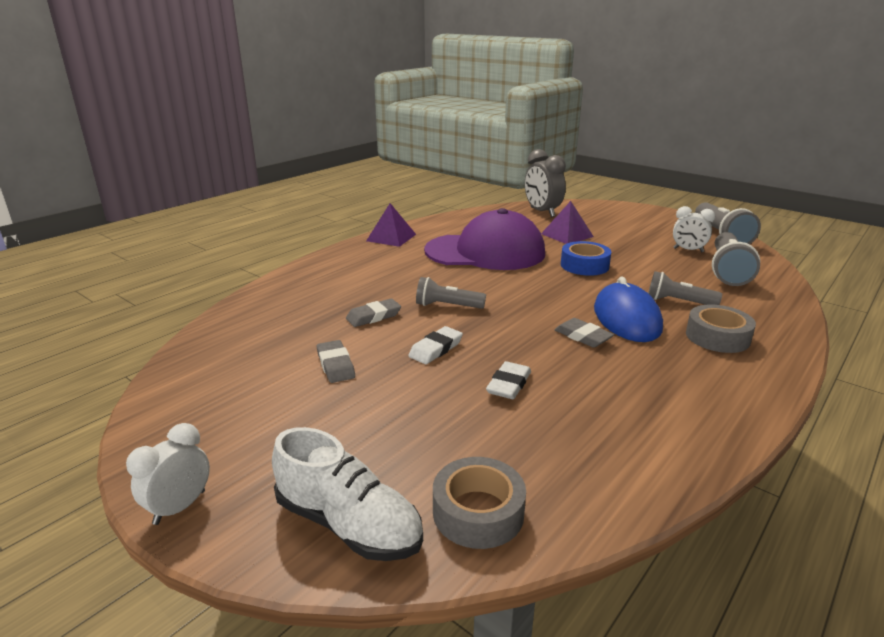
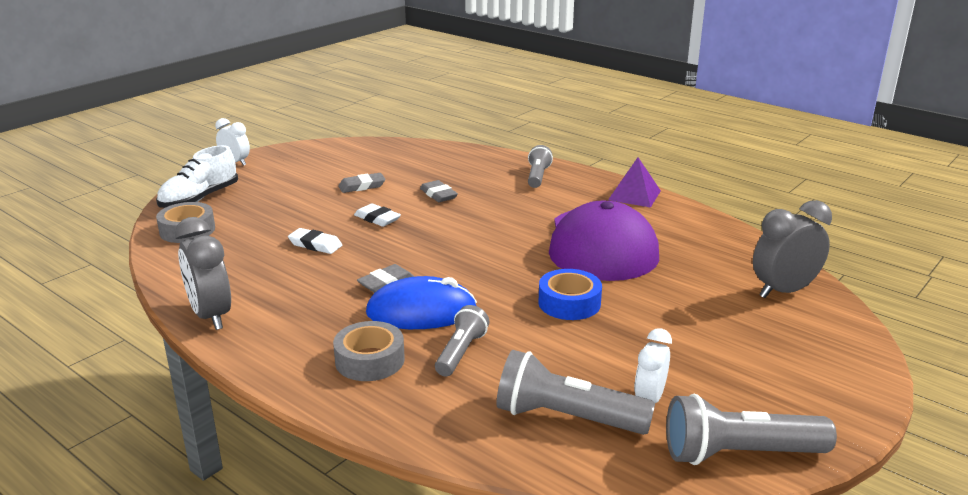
camera: 90 degrees right, 0 degrees up
grey flashlight [416,277,486,309] -> grey flashlight moved to [528,145,553,188]
purple pyramid [541,201,594,244] -> none
none -> grey clock [175,217,231,330]

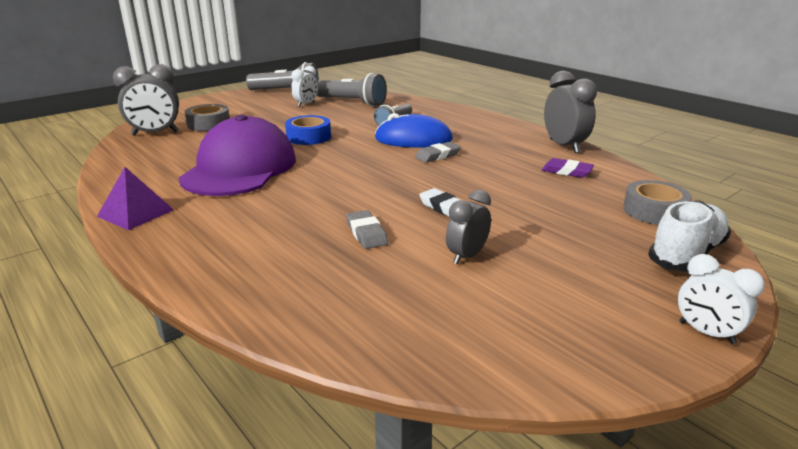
camera: 170 degrees left, 0 degrees up
white eraser [288,228,342,254] -> none
grey tape [333,321,405,381] -> grey tape moved to [184,104,230,131]
grey eraser [338,173,386,193] -> grey clock [446,190,491,265]
grey flashlight [528,145,553,188] -> none
none -> purple eraser [542,158,594,178]

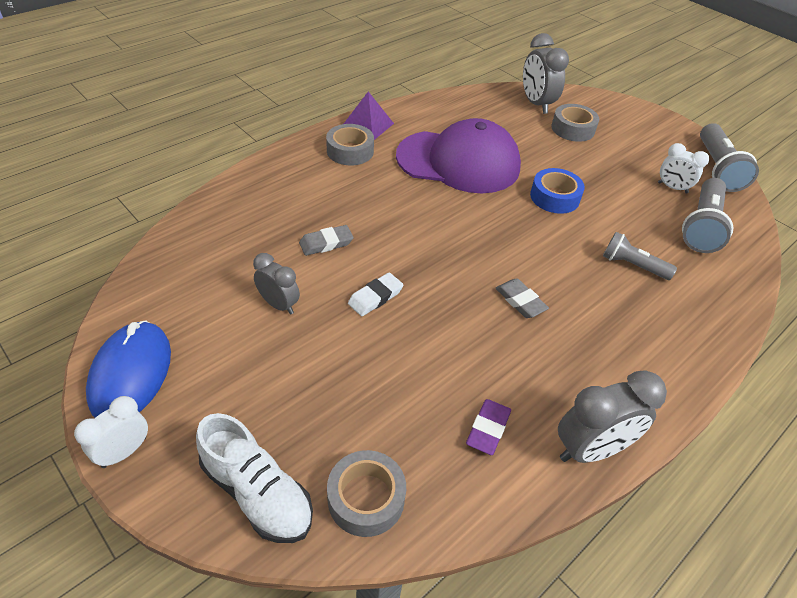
camera: 85 degrees right, 20 degrees up
blue mouse [375,113,453,148] -> blue mouse moved to [86,320,171,418]
none -> grey tape [326,124,374,165]

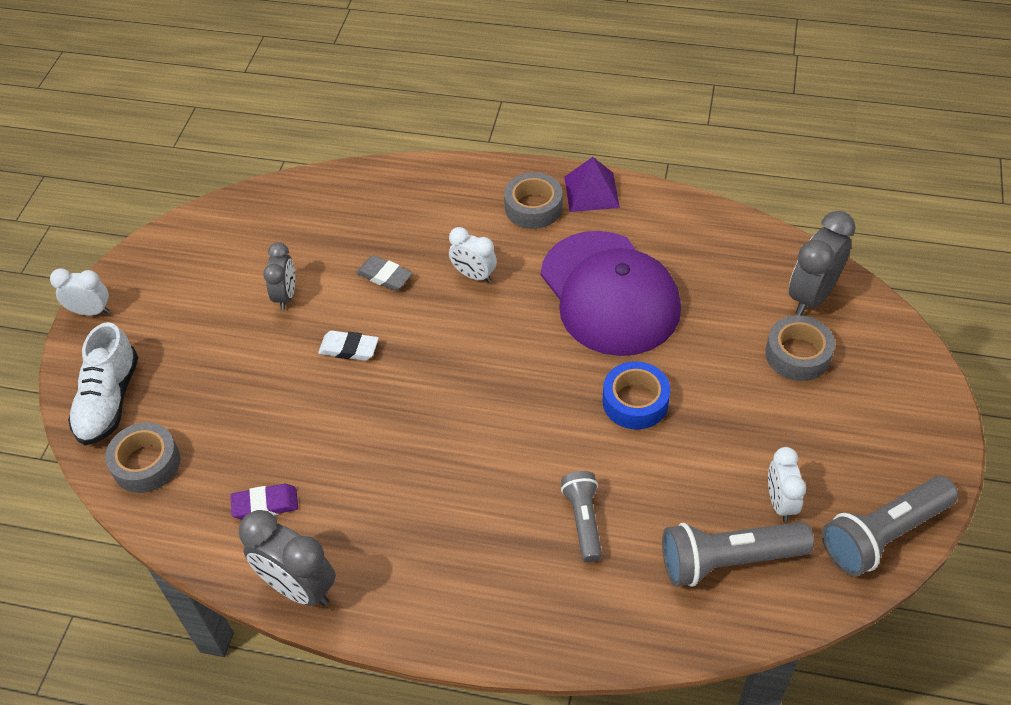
camera: 60 degrees right, 5 degrees up
blue mouse [86,320,171,418] -> none
grey eraser [495,278,549,318] -> none
none -> white clock [449,227,497,283]

